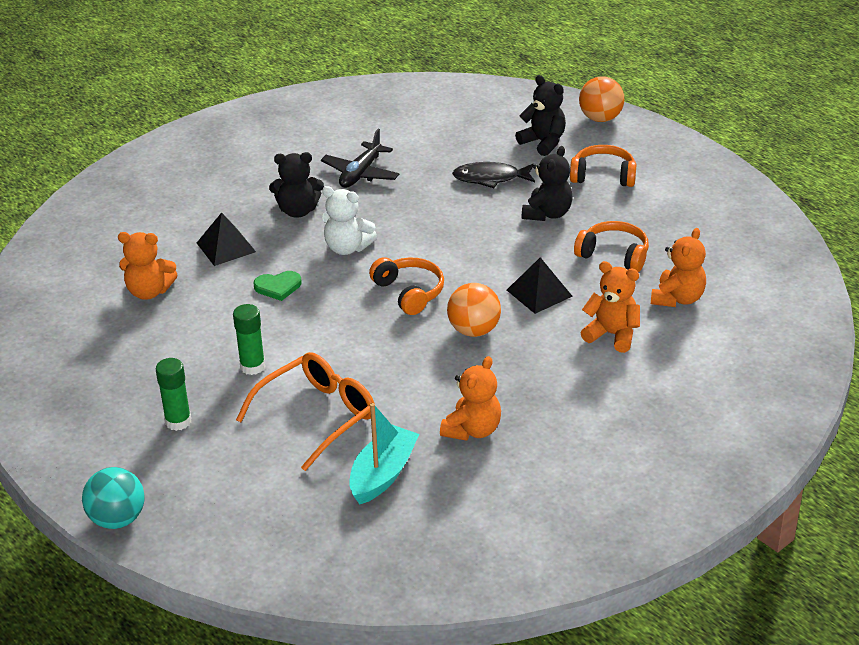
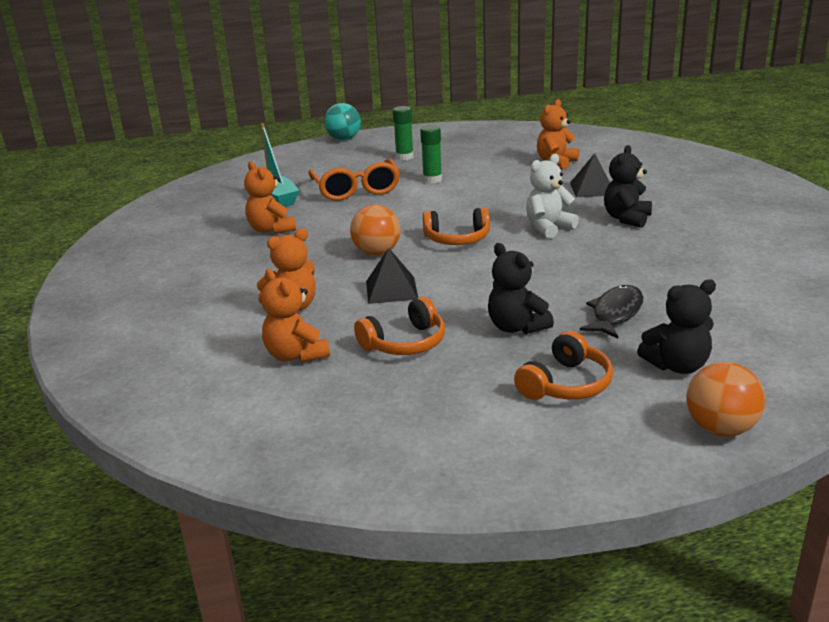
camera: 120 degrees right, 10 degrees down
green heart [254,271,302,301] -> none
black plane [321,129,399,188] -> none

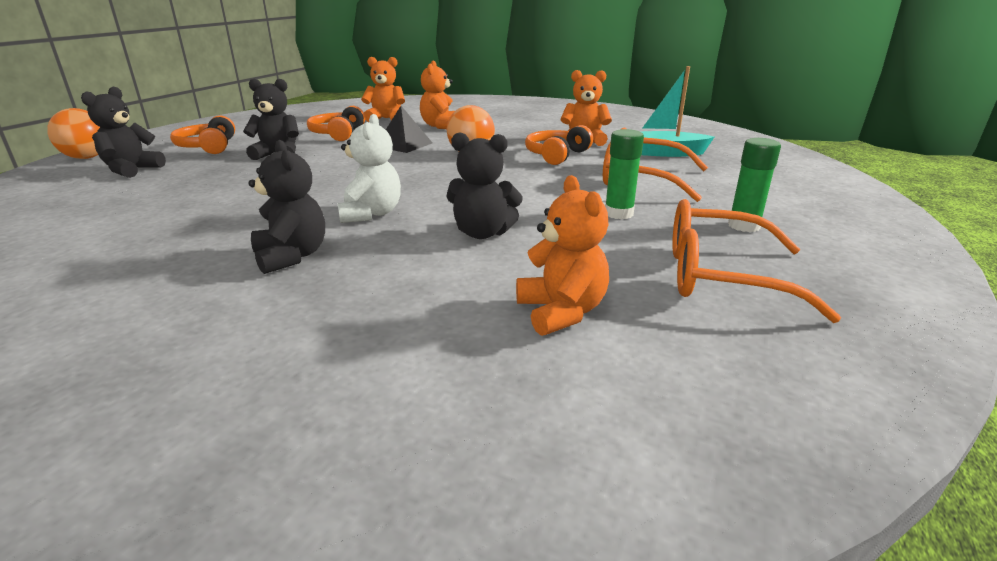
camera: 125 degrees right, 0 degrees up
turquoise ball [324,103,361,140] -> none
orange headphones [423,207,490,245] -> orange headphones moved to [525,125,593,165]
black pyramid [570,153,610,197] -> none
black fish [580,285,643,339] -> none
none -> black teddy bear [446,132,523,239]
none -> orange glasses [672,199,841,323]

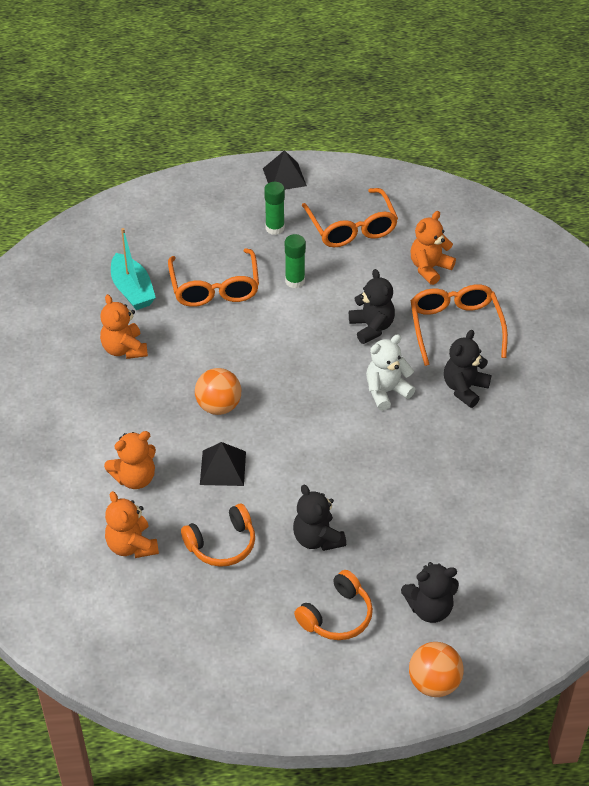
camera: 120 degrees left, 20 degrees up
orange headphones [525,125,593,165] -> none
none -> black pyramid [263,150,307,190]
none -> orange glasses [411,284,508,366]

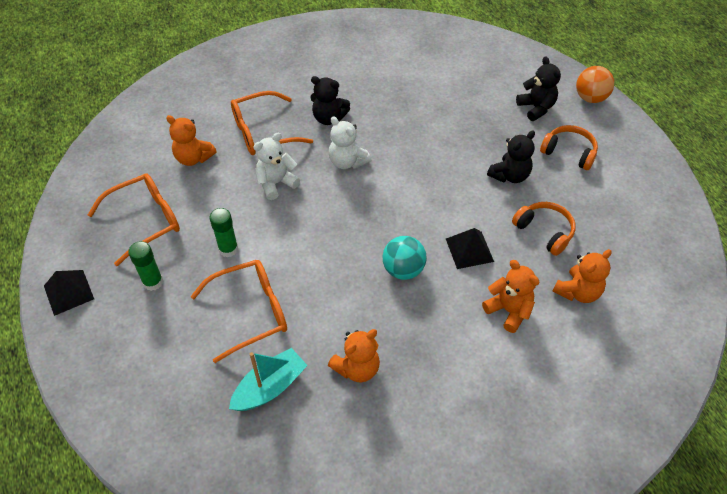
camera: 105 degrees left, 5 degrees up
orange ball [195,368,241,415] -> turquoise ball [382,236,426,280]
black teddy bear [349,269,395,344] -> white teddy bear [253,133,300,200]

